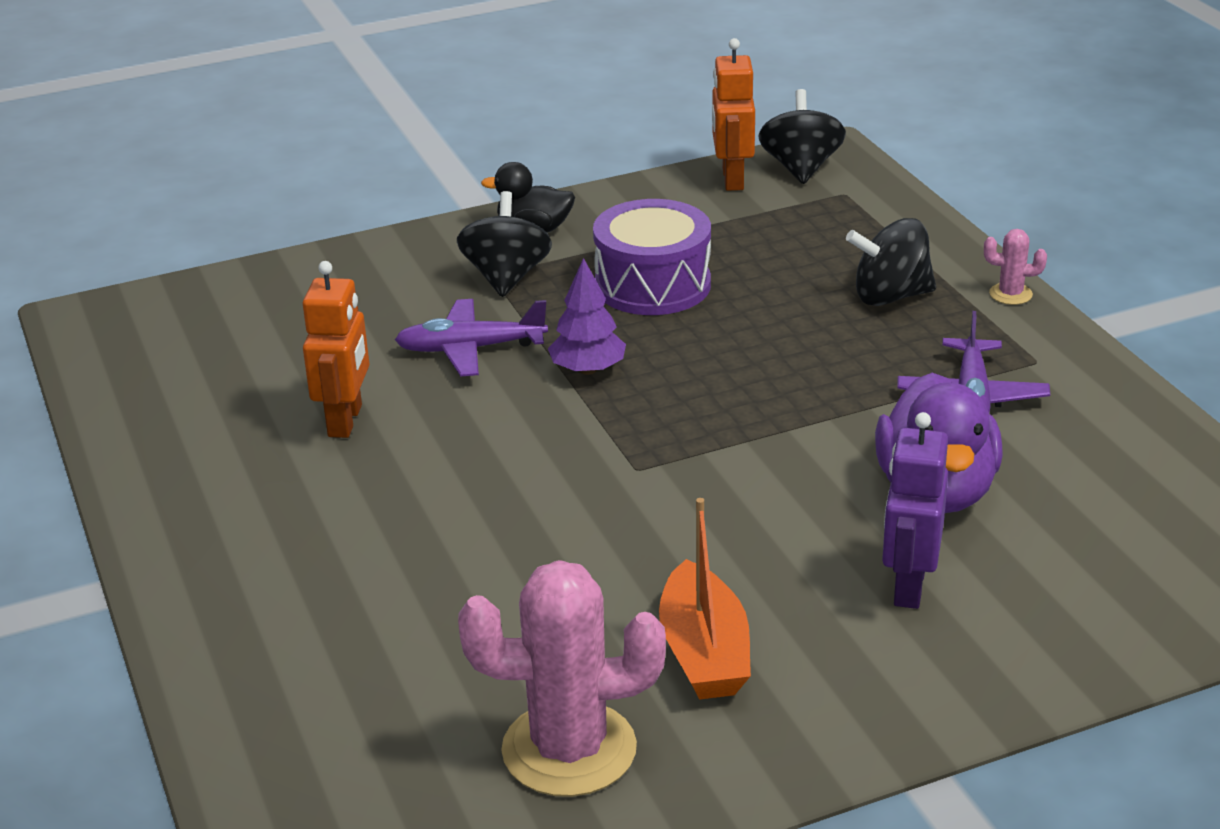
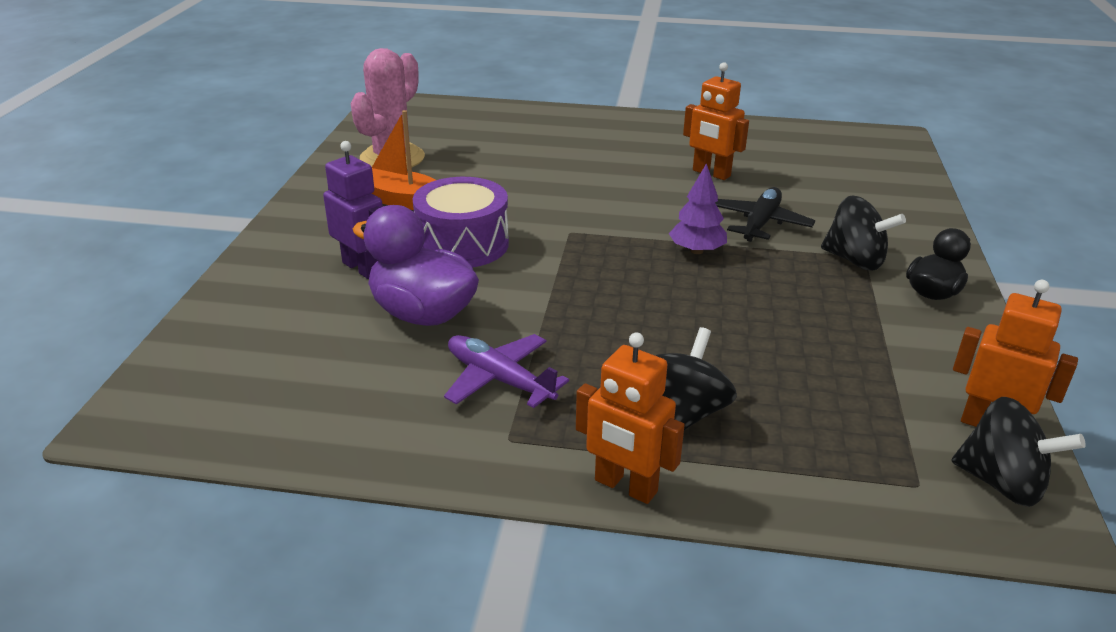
camera: 120 degrees right, 0 degrees up
purple plane [395,299,548,377] -> black plane [715,187,815,242]
purple drum [593,199,711,315] -> purple drum moved to [413,177,509,268]
pink cactus [984,229,1047,305] -> orange robot [576,332,685,504]

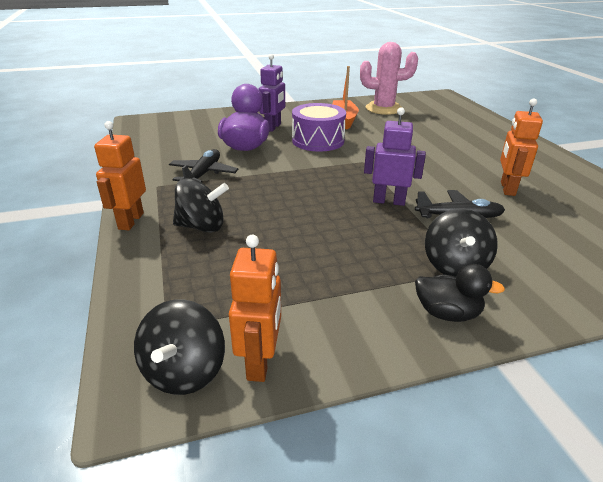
camera: 65 degrees right, 0 degrees up
purple plane [444,334,569,408] -> black plane [169,149,238,183]
purple tree [669,163,727,254] -> purple robot [364,107,426,206]

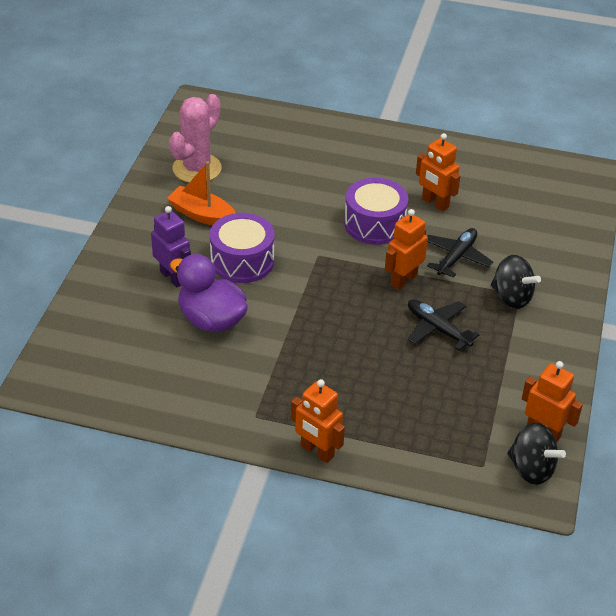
camera: 60 degrees left, 10 degrees up
black plane [169,149,238,183] -> black plane moved to [408,300,480,351]
black spinning top [173,178,229,233] -> none
purple robot [364,107,426,206] -> orange robot [385,209,428,290]
black duck [415,264,505,322] -> none
none -> purple drum [344,178,408,245]

